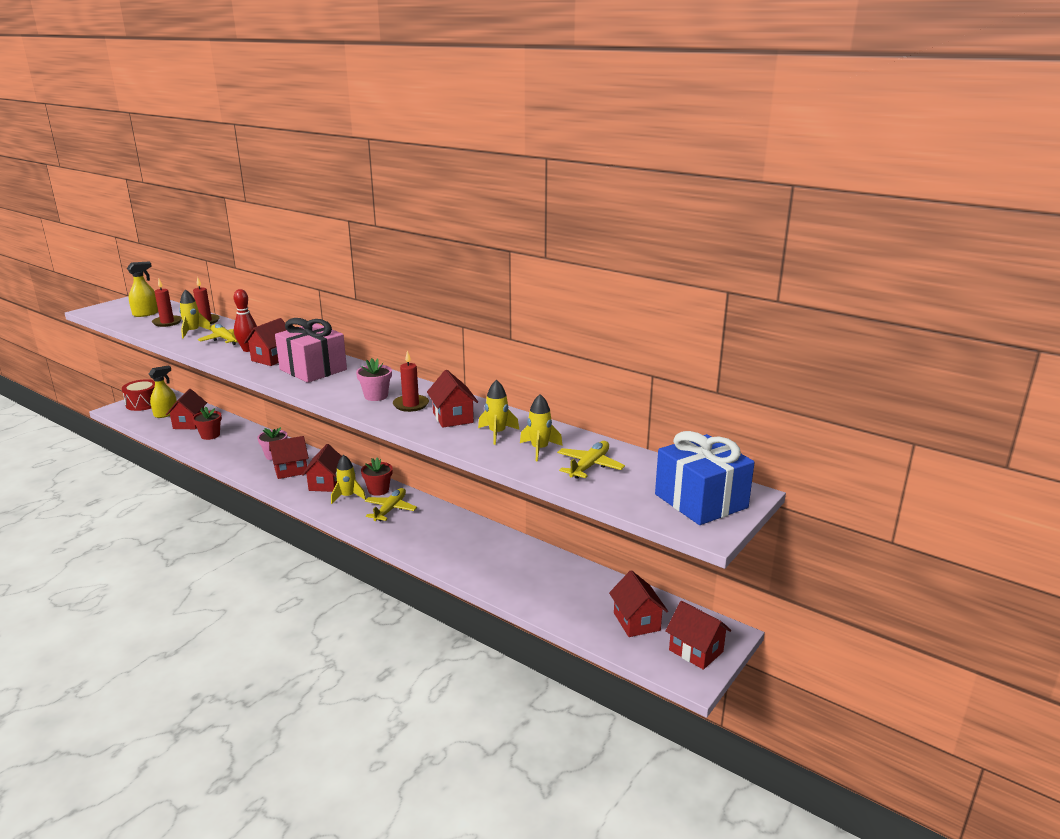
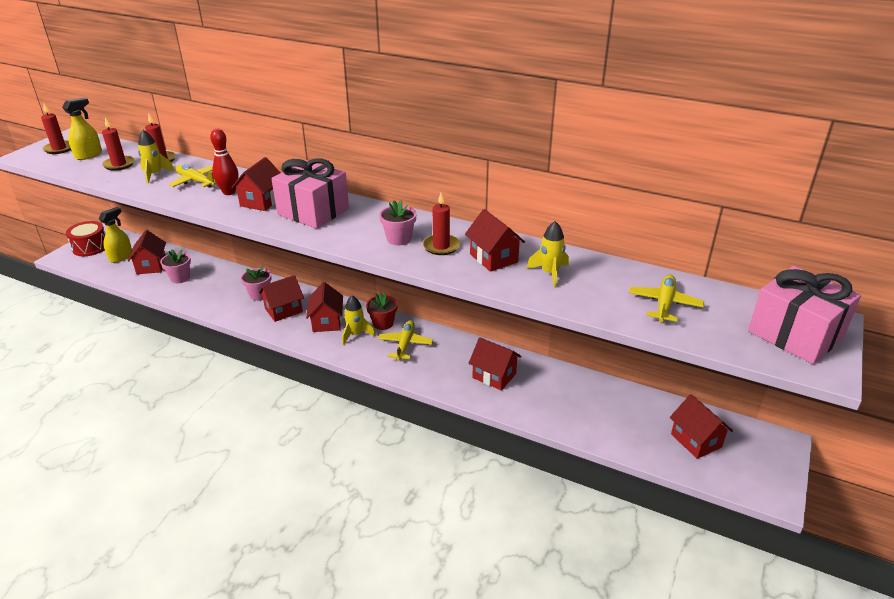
camera: 10 degrees left, 10 degrees up
red flower pot [192,406,222,440] -> pink flower pot [160,249,191,283]
yellow rocket [520,394,563,461] -> none
blue gift [655,431,755,525] -> pink gift [748,266,861,364]
red house [665,601,731,670] -> red house moved to [469,337,522,390]
none -> red candle [41,104,71,154]

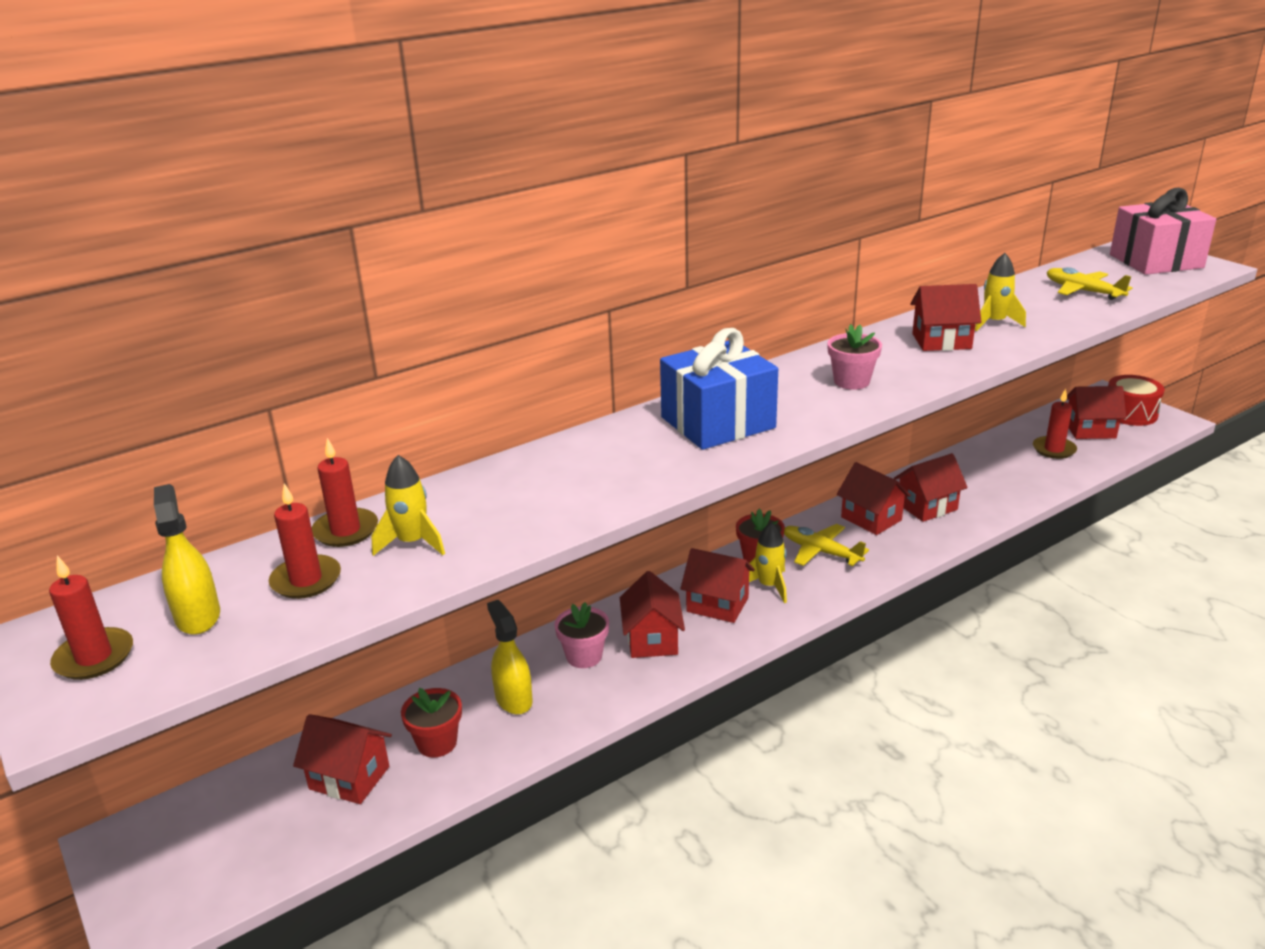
camera: 60 degrees left, 5 degrees down
red drum [66,221,106,256] -> red drum moved to [1108,375,1165,426]
yellow spray bottle [99,207,132,263] -> yellow spray bottle moved to [487,600,533,714]
pink flower pot [160,249,191,283] -> red flower pot [401,688,462,758]
yellow plane [169,165,216,188] -> none
red bowling pin [210,129,238,195] -> none
red house [231,157,280,211] -> red house moved to [837,462,911,535]
pink gift [271,158,349,229] -> blue gift [660,328,778,450]
red candle [423,193,460,255] -> red candle moved to [1033,388,1077,459]

